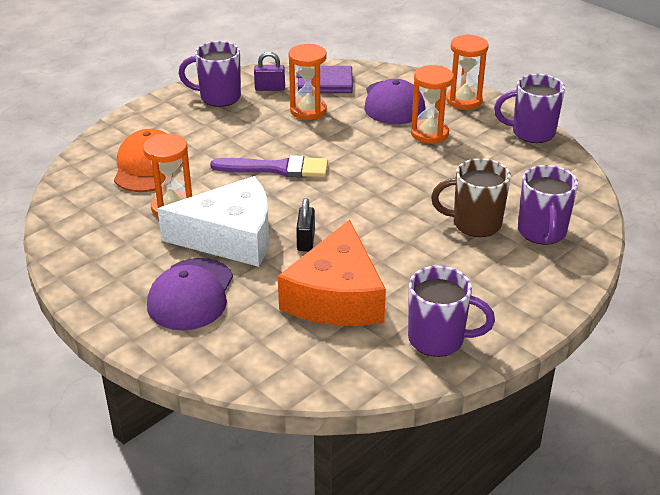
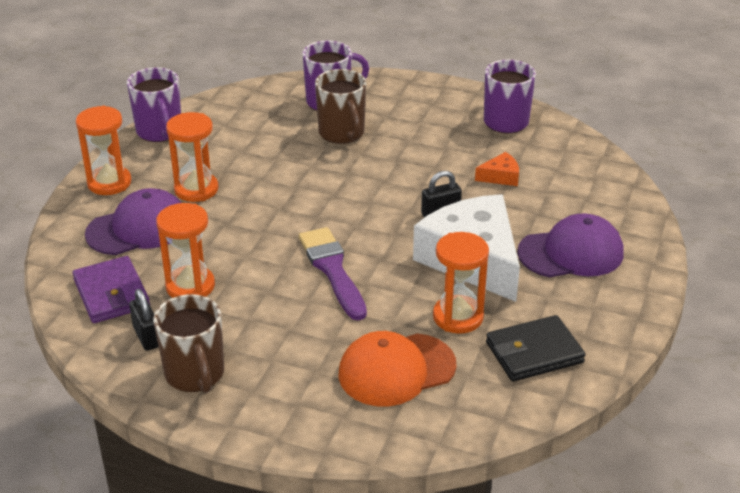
camera: 115 degrees left, 0 degrees up
purple mug [178,41,241,107] -> brown mug [153,294,224,393]
purple padlock [254,52,285,91] -> black padlock [129,289,159,351]
orange cheese [278,219,386,326] -> orange cheese [475,152,519,186], size x0.40
none -> black wallet [486,315,586,381]

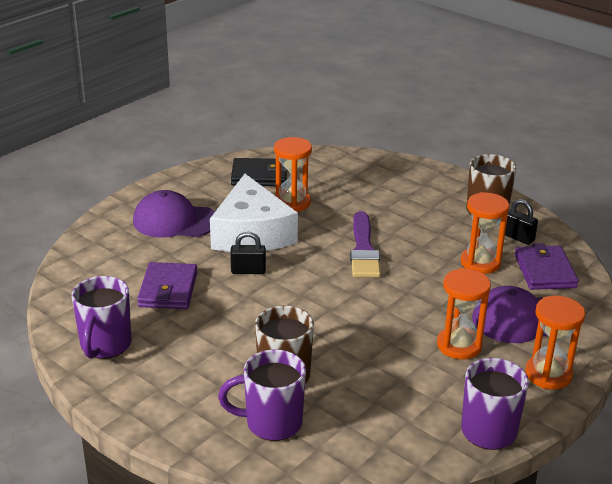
camera: 160 degrees left, 5 degrees down
black padlock [129,289,159,351] -> black padlock turned 45 degrees counterclockwise [505,199,538,245]
orange cap [339,331,456,406] -> none
orange cheese [475,152,519,186] -> purple wallet [137,262,197,309]

